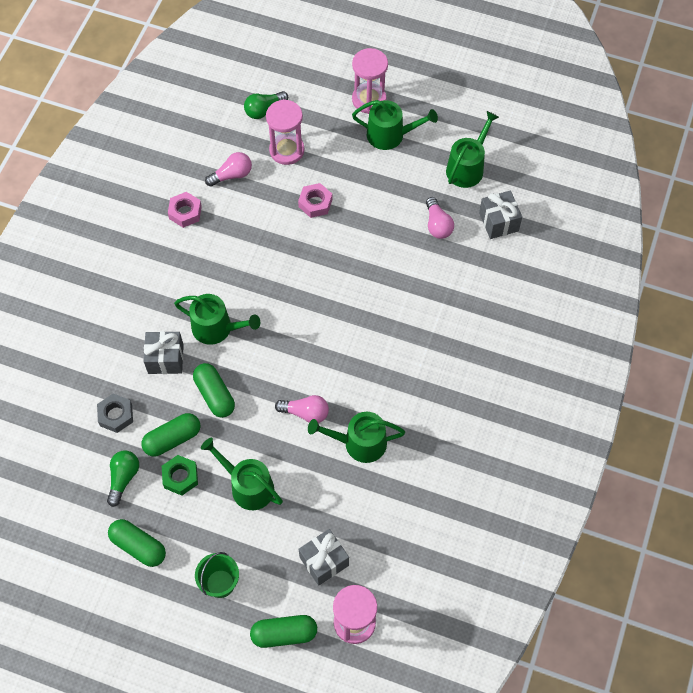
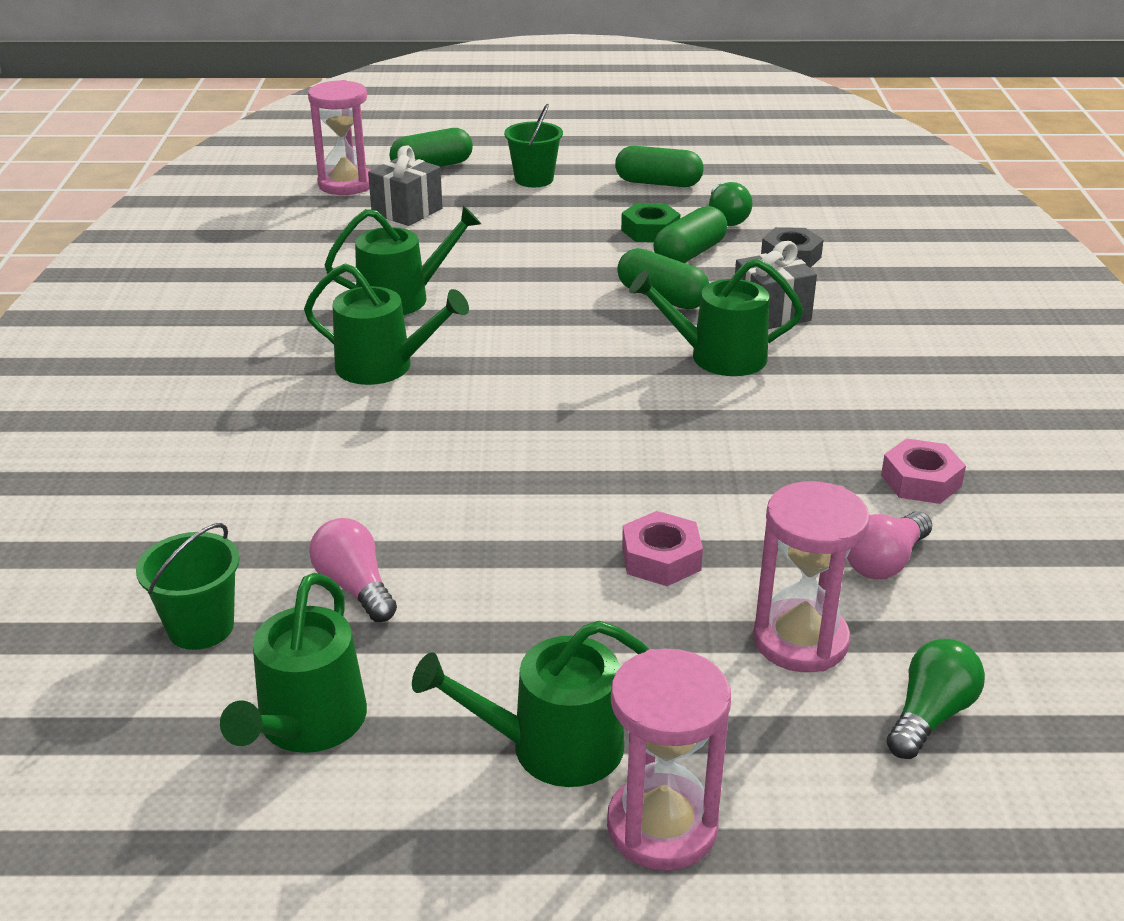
camera: 160 degrees right, 30 degrees down
green watering can [201,438,283,510] -> green watering can moved to [304,263,469,385]
pink light bulb [275,395,329,423] -> none
grey gift [479,191,522,239] -> green bucket [136,523,239,650]

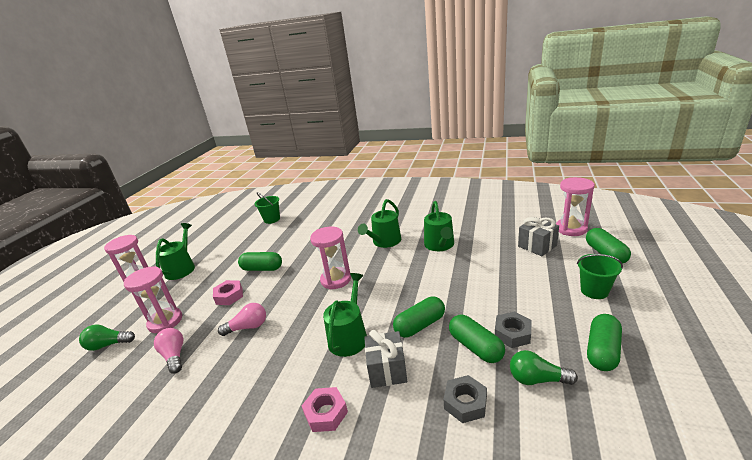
camera: 110 degrees right, 5 degrees down
green watering can [220,573,367,753] -> none
pink light bulb [309,518,397,622] -> pink light bulb moved to [218,303,266,336]
green nut [621,203,680,242] -> grey nut [495,312,532,348]
pink nut [881,438,966,504] -> pink nut moved to [302,387,348,432]
green light bulb [887,639,985,759] -> green light bulb turned 120 degrees clockwise [79,325,135,351]
none -> green capsule [238,252,282,271]
none -> pink hourglass [310,227,351,290]

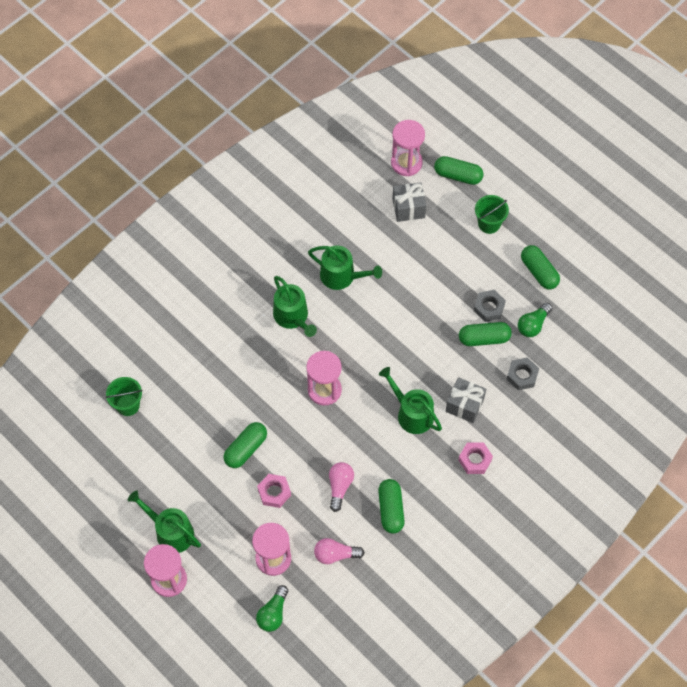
camera: 65 degrees left, 35 degrees up
green capsule [393,297,445,338] -> green capsule moved to [378,479,404,534]

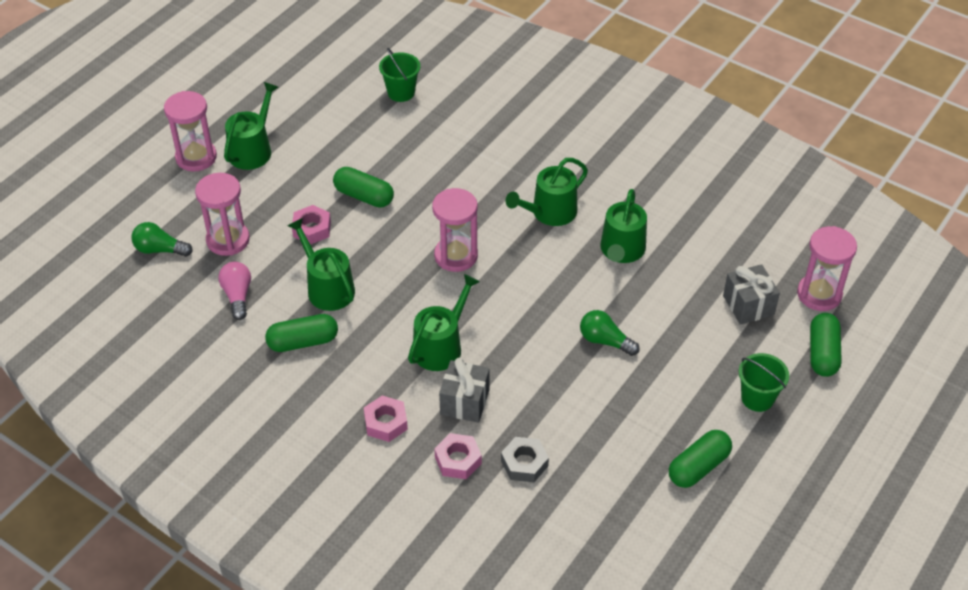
camera: 80 degrees right, 15 degrees down
pink light bulb [329,462,354,512] -> green watering can [288,218,355,311]
green capsule [459,322,512,346] -> none
grey nut [474,290,506,322] -> none
green light bulb [518,303,552,337] -> green light bulb moved to [580,310,640,356]
none -> pink nut [434,433,482,479]

